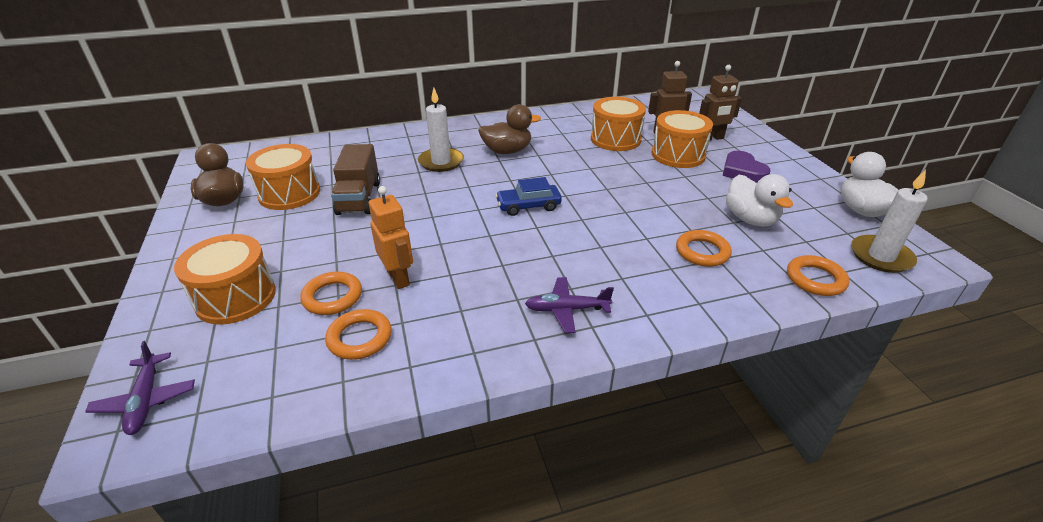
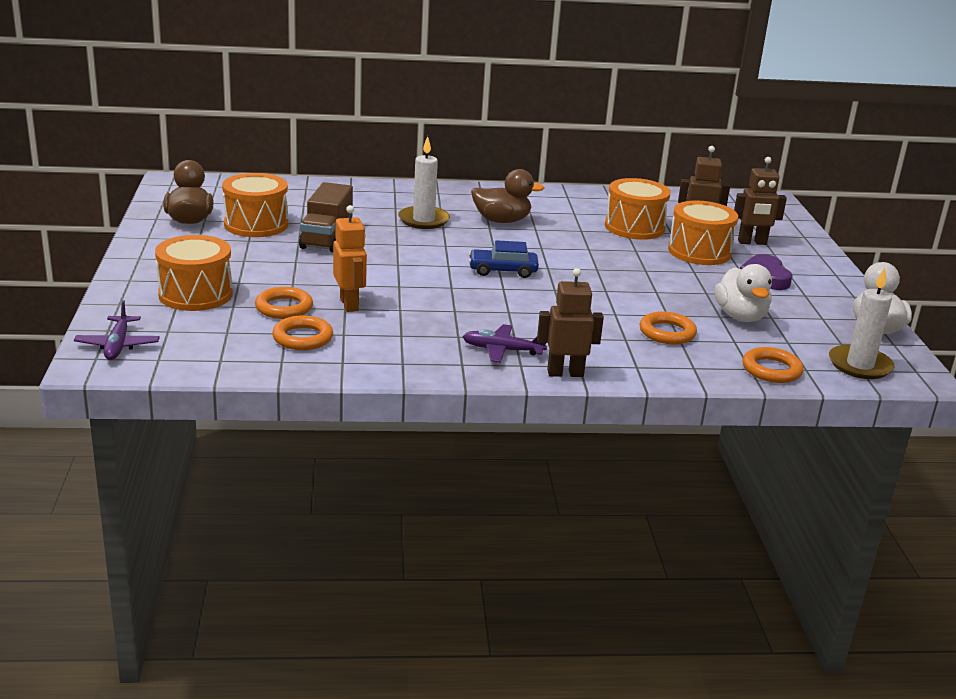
camera: 10 degrees right, 10 degrees down
none -> brown robot [537,268,604,377]

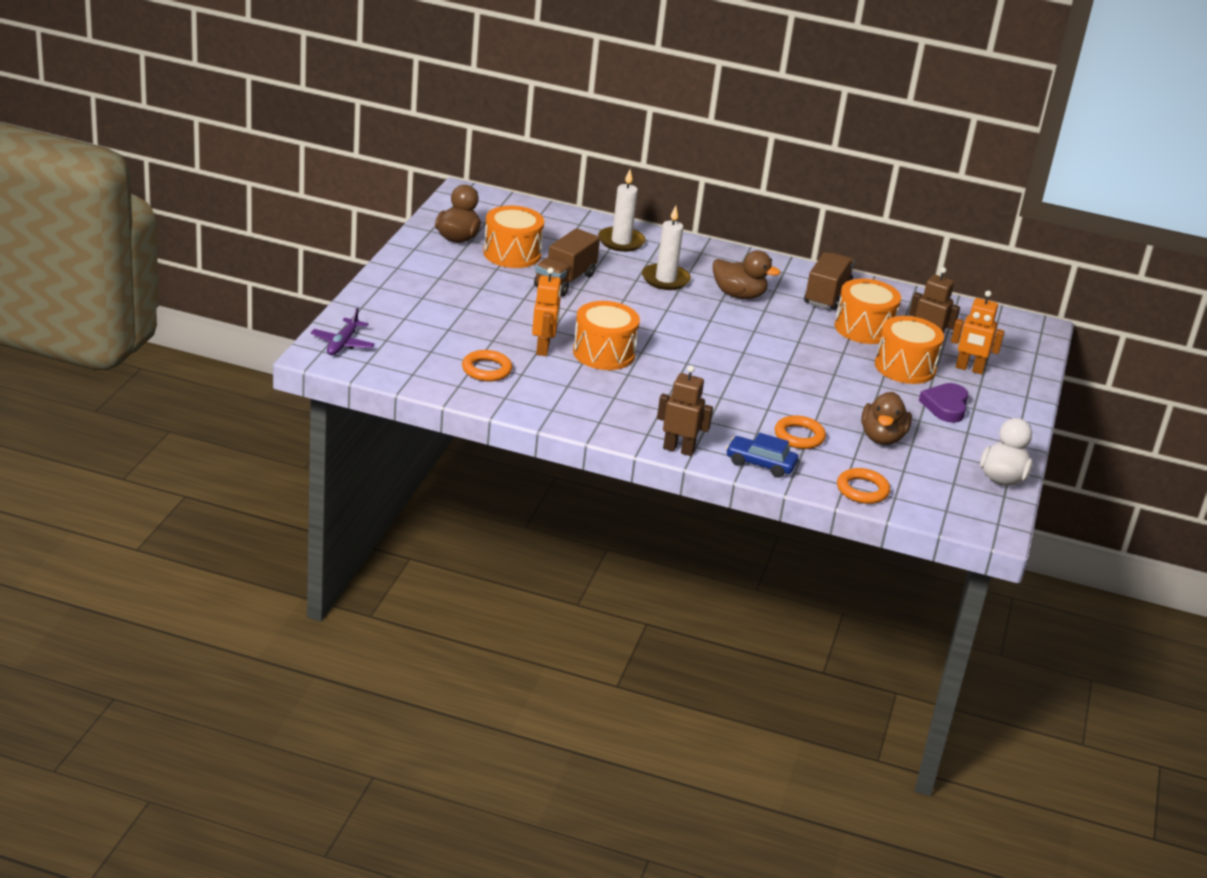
camera: 20 degrees right, 5 degrees up
orange drum [155,235,233,311] -> orange drum moved to [573,301,640,370]
orange ring [255,287,313,319] -> none
purple plane [462,324,547,363] -> none
blue car [469,240,539,278] -> blue car moved to [726,433,798,478]
white duck [715,264,772,322] -> brown duck [861,392,912,445]
brown robot [734,157,787,245] -> orange robot [951,291,1005,374]
white candle [829,268,895,379] -> white candle moved to [598,169,646,252]
none -> brown truck [804,252,855,310]

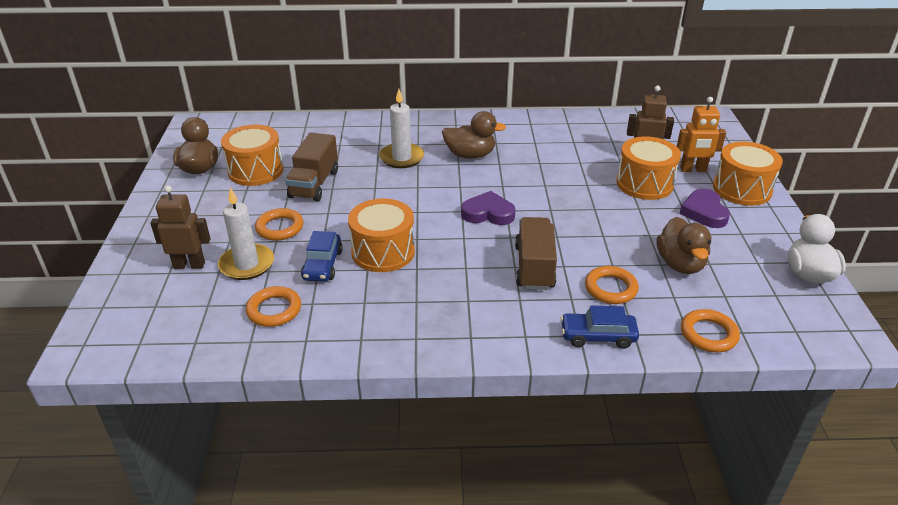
camera: 15 degrees left, 5 degrees up
purple plane [311,308,375,355] -> none
orange robot [532,267,562,356] -> blue car [301,231,343,282]
white candle [598,169,646,252] -> white candle moved to [218,187,274,280]
brown robot [657,365,713,456] -> brown robot moved to [150,185,210,269]
brown truck [804,252,855,310] -> brown truck moved to [515,217,557,290]
orange drum [835,279,901,344] -> orange drum moved to [713,142,783,206]
none -> orange ring [255,208,303,241]
none -> purple heart [461,191,516,225]

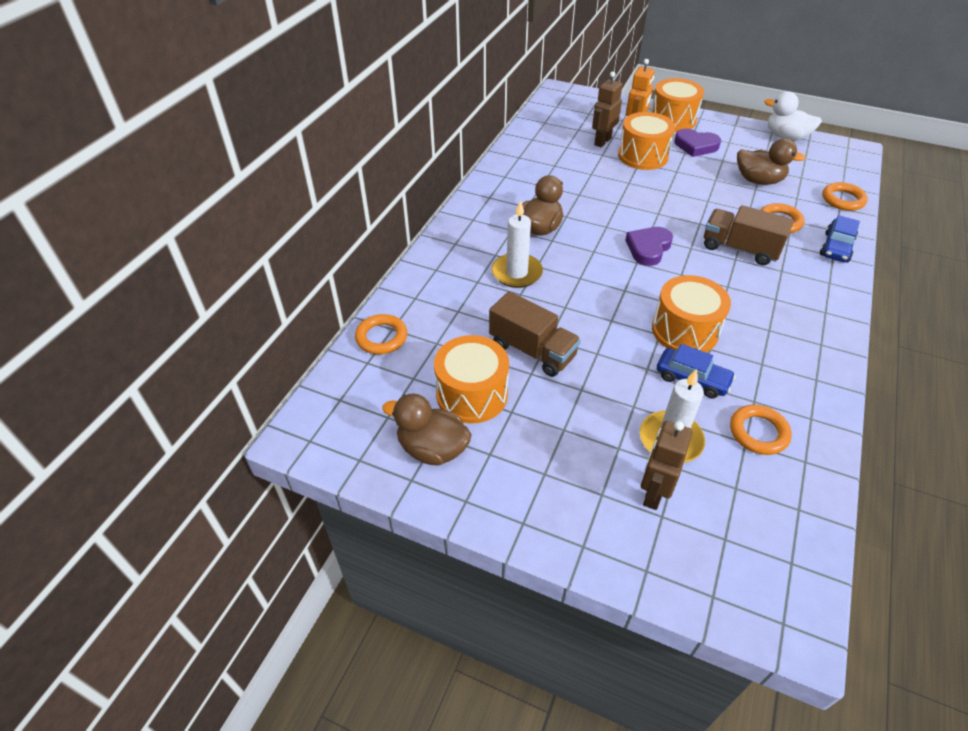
camera: 65 degrees left, 10 degrees up
orange ring [255,208,303,241] -> orange ring moved to [355,314,407,354]

